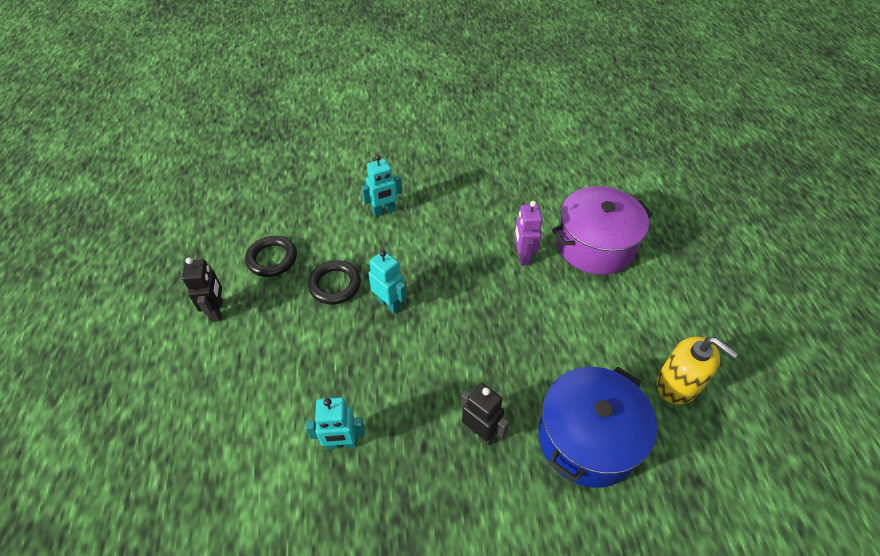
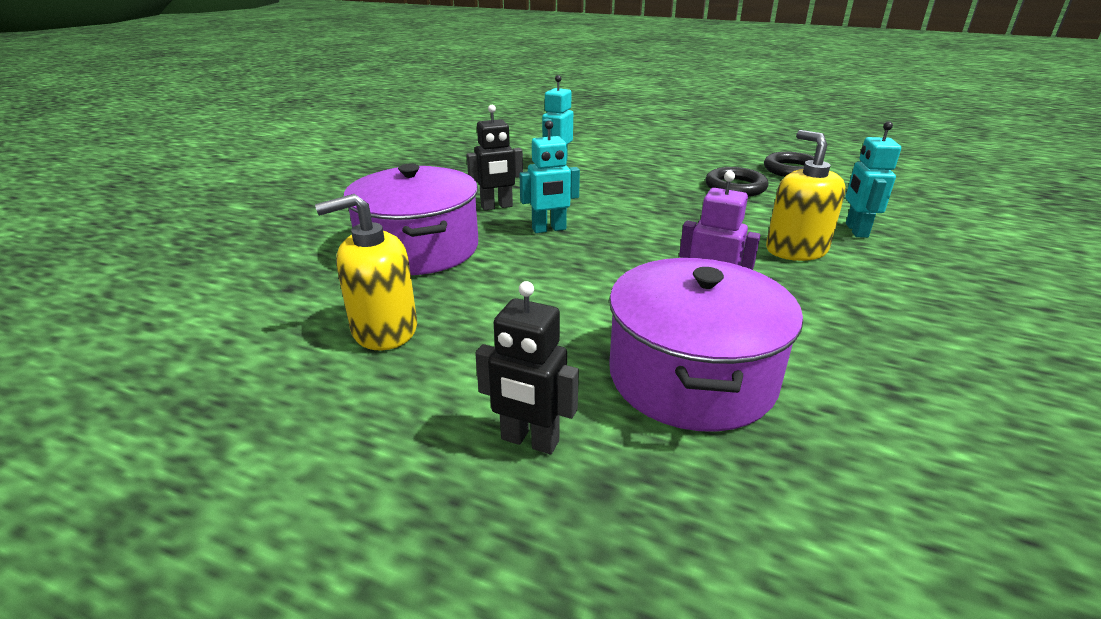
camera: 120 degrees right, 20 degrees down
black robot [182,258,223,322] -> black robot moved to [475,281,579,454]
turquoise robot [368,250,407,314] -> turquoise robot moved to [519,120,580,233]
blue pot [538,367,657,488] -> purple pot [344,164,478,275]
none -> yellow soap dispenser [766,130,846,261]

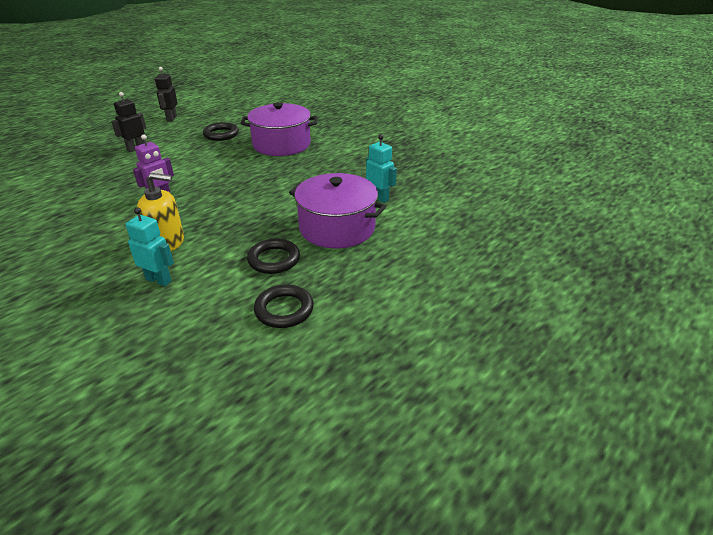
camera: 110 degrees right, 5 degrees up
yellow soap dispenser [315,194,417,351] -> black ring [203,122,239,141]
black robot [467,105,523,210] -> black robot moved to [155,67,178,122]
turquoise robot [519,120,580,233] -> none
purple pot [609,258,803,432] -> purple pot moved to [289,173,386,248]

